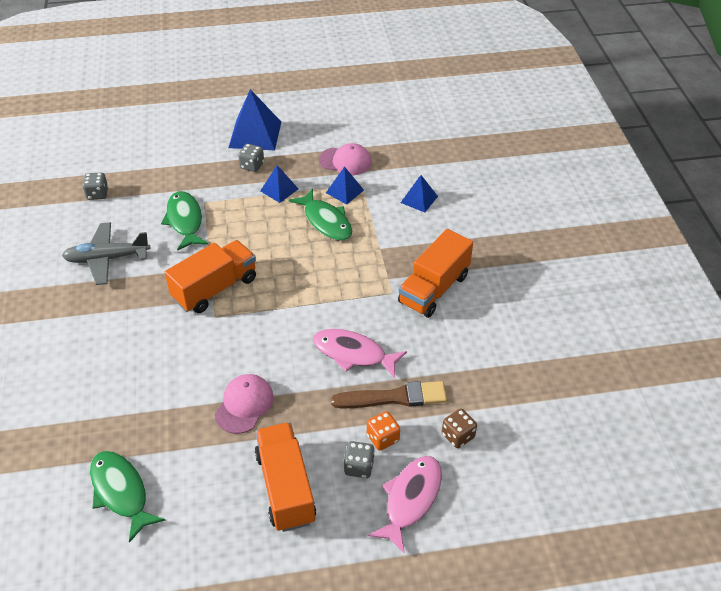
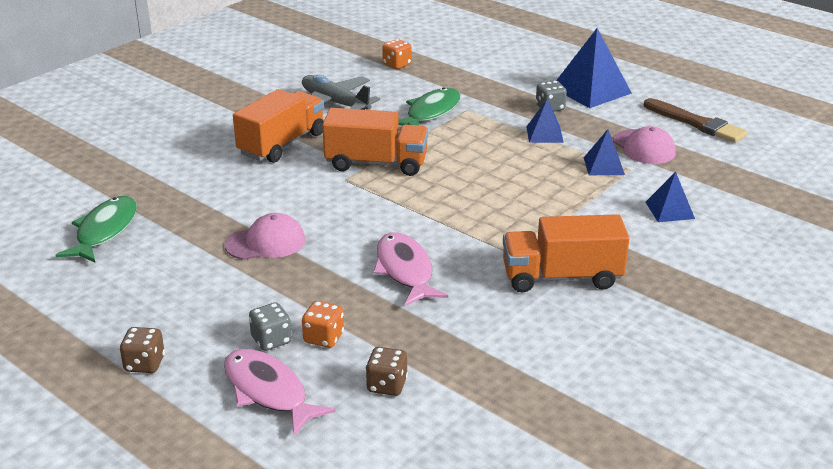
camera: 50 degrees right, 15 degrees down
grey dice [82,173,108,200] -> orange dice [382,39,412,69]
orange truck [255,422,316,532] -> orange truck moved to [233,89,324,163]
green fish [289,188,352,241] -> none
brown brush [331,381,447,408] -> brown brush moved to [644,98,748,143]
pink fish [368,456,442,554] -> pink fish turned 120 degrees counterclockwise [224,349,335,436]
none -> brown dice [120,327,165,373]

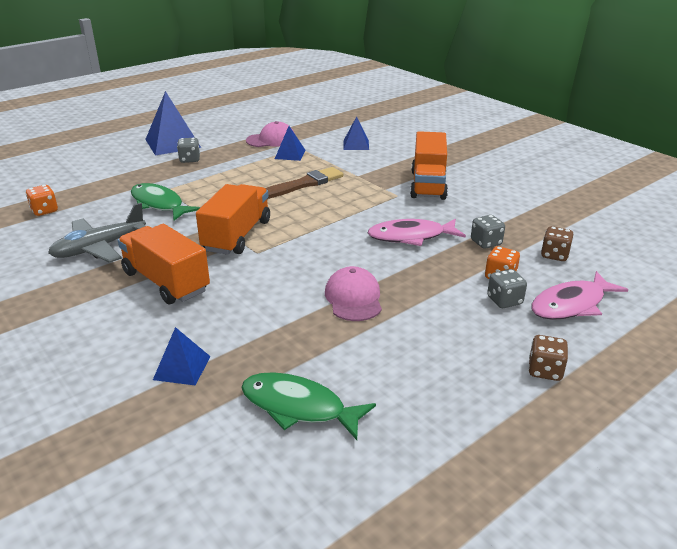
camera: 80 degrees left, 0 degrees up
blue pyramid [526,98,564,143] -> blue pyramid moved to [153,327,211,385]
brown brush [644,98,748,143] -> brown brush moved to [265,167,344,199]
none -> grey dice [471,215,505,249]

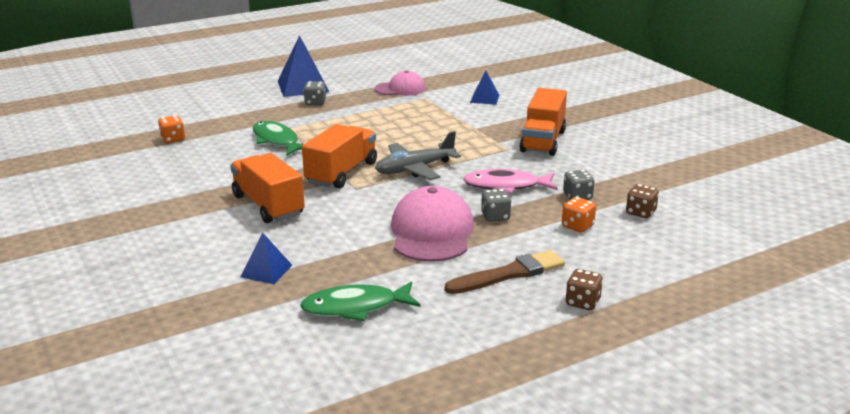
camera: 10 degrees right, 5 degrees down
grey plane [48,203,146,263] -> grey plane moved to [375,131,461,180]
green fish [241,372,376,440] -> green fish turned 45 degrees counterclockwise [300,281,420,321]
brown brush [265,167,344,199] -> brown brush moved to [445,250,565,294]
blue pyramid [275,126,306,161] -> none
pink cap [325,266,382,321] -> pink cap [391,186,474,262], size x1.61
grey dice [487,269,527,308] -> grey dice moved to [481,189,512,222]
pink fish [531,271,628,320] -> none

